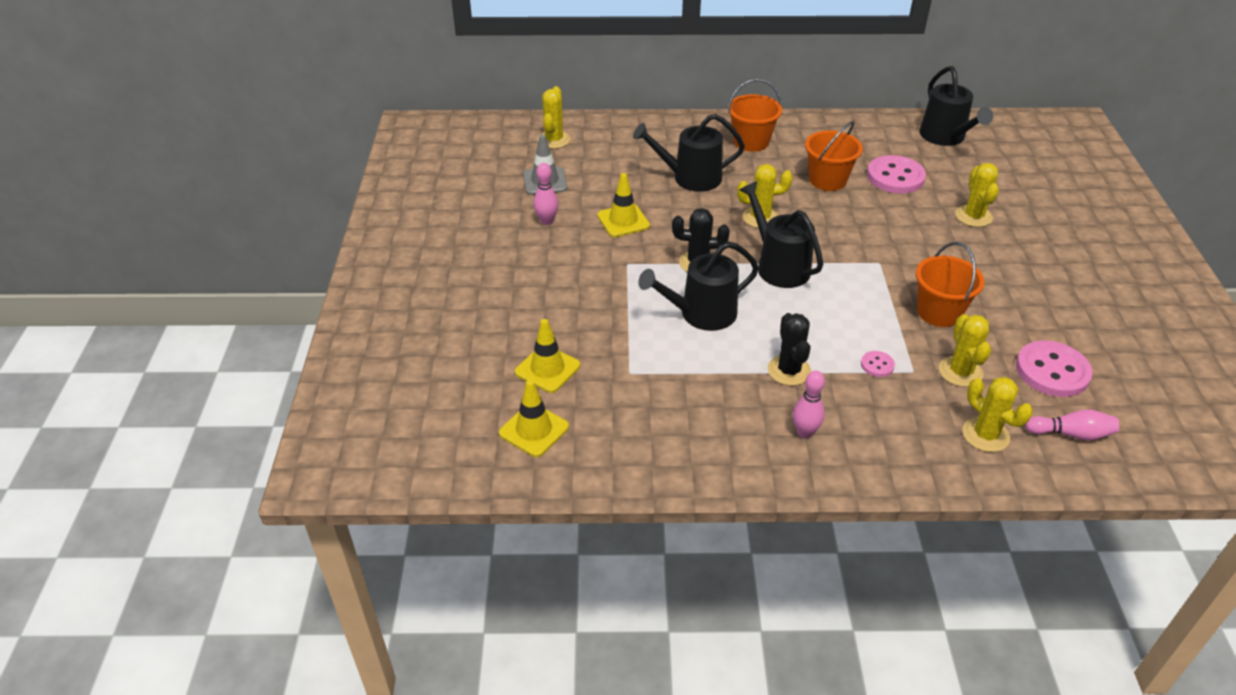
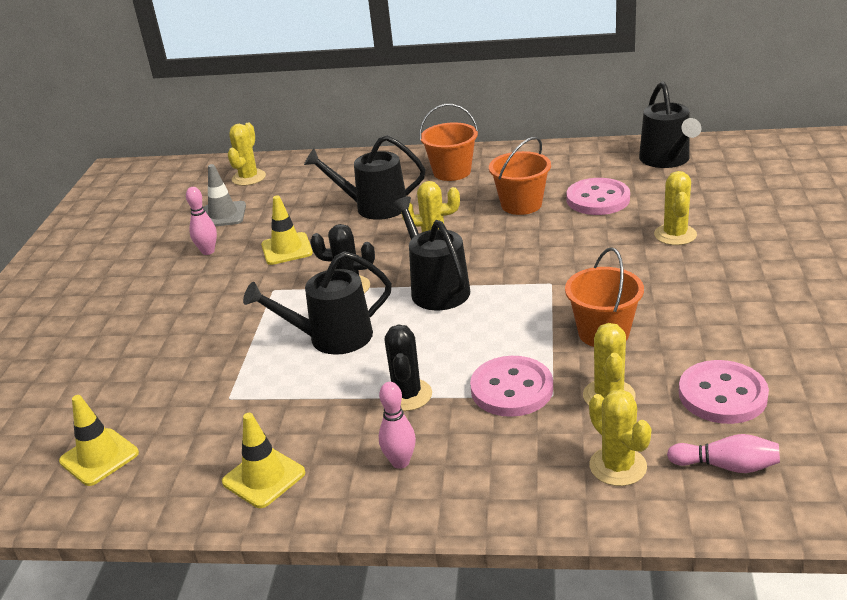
camera: 10 degrees right, 10 degrees down
yellow traffic cone [515,319,580,393] -> yellow traffic cone moved to [222,413,305,508]
pink button [861,351,895,377] -> pink button [470,356,553,417], size x2.14

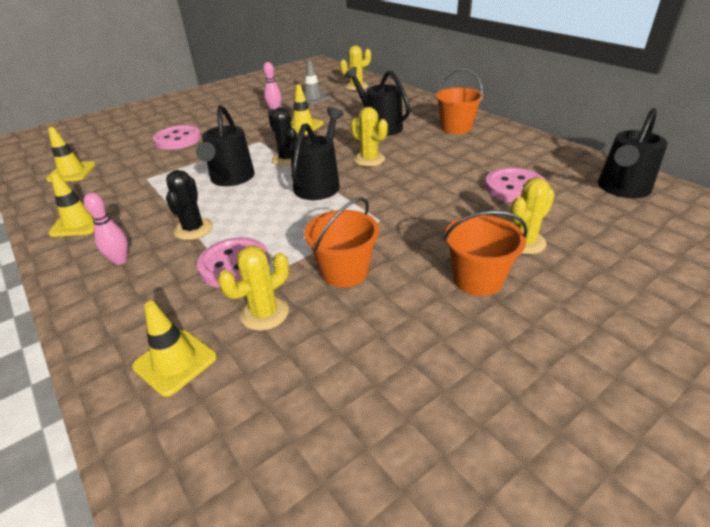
camera: 45 degrees right, 5 degrees up
black watering can [243,251,392,355] -> black watering can turned 120 degrees counterclockwise [196,105,255,186]
black cactus [384,324,432,411] -> black cactus turned 45 degrees counterclockwise [166,170,213,240]
orange bucket [489,137,551,215] -> orange bucket moved to [444,210,528,296]
yellow cactus [589,389,651,486] -> yellow traffic cone [132,301,217,397]
pink bowling pin [667,434,780,473] -> none
pink button [679,360,769,424] -> pink button moved to [153,125,201,150]

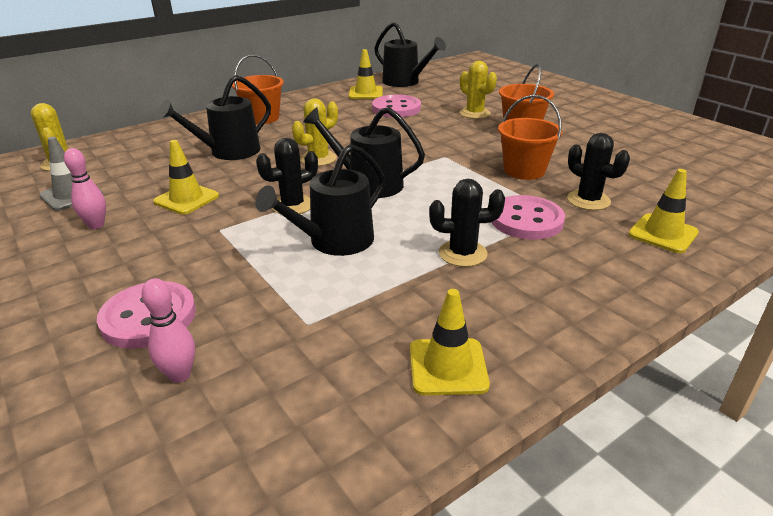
camera: 90 degrees left, 5 degrees down
yellow traffic cone [46,127,96,182] -> yellow traffic cone moved to [349,49,383,99]
pink bowling pin [84,193,128,265] -> pink bowling pin moved to [142,278,195,383]
black watering can [196,105,255,186] -> black watering can turned 135 degrees clockwise [255,144,385,256]
yellow cactus [218,245,289,331] -> black cactus [567,133,630,210]

